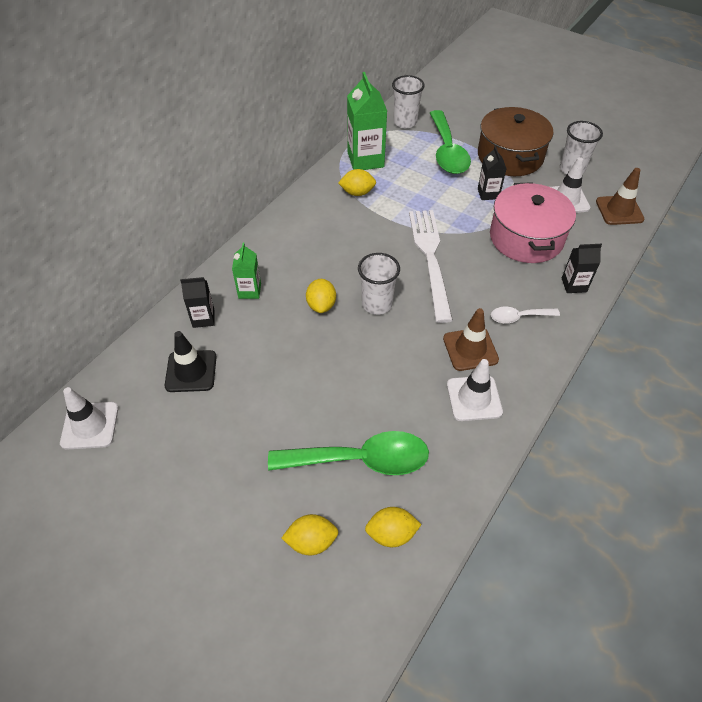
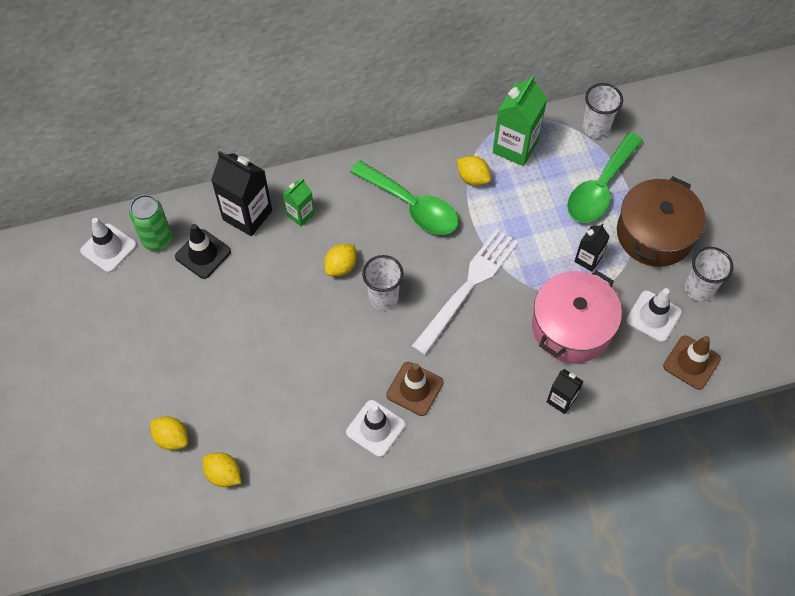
camera: 40 degrees right, 10 degrees up
black carton [180,277,215,328] -> black carton [211,151,272,236], size x1.79
green spoon [268,431,429,475] -> green spoon moved to [350,161,458,235]
white spoon [491,307,560,324] -> none
none -> green can [129,195,172,251]

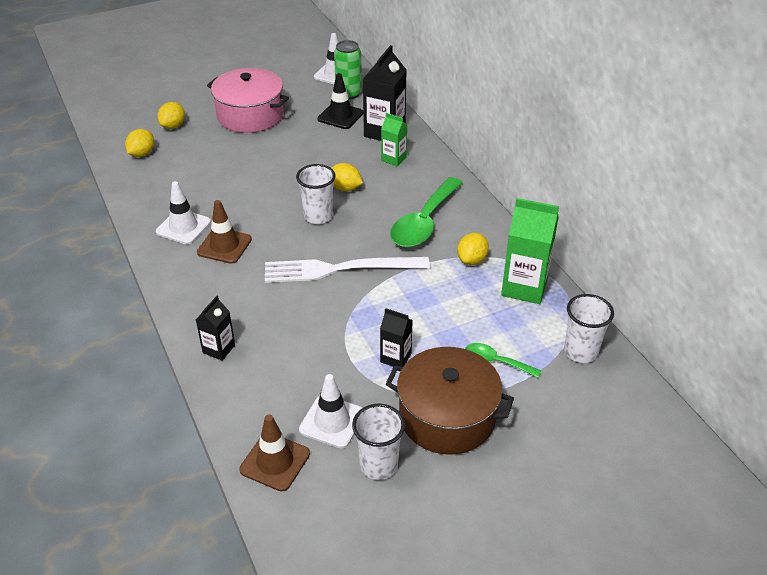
camera: 80 degrees right, 20 degrees down
white fork [411,229,518,355] -> white fork turned 150 degrees clockwise [265,257,430,283]
pink pot [532,270,622,363] -> pink pot moved to [207,68,289,133]
green spoon [567,132,643,223] -> green spoon [465,343,541,378], size x0.52

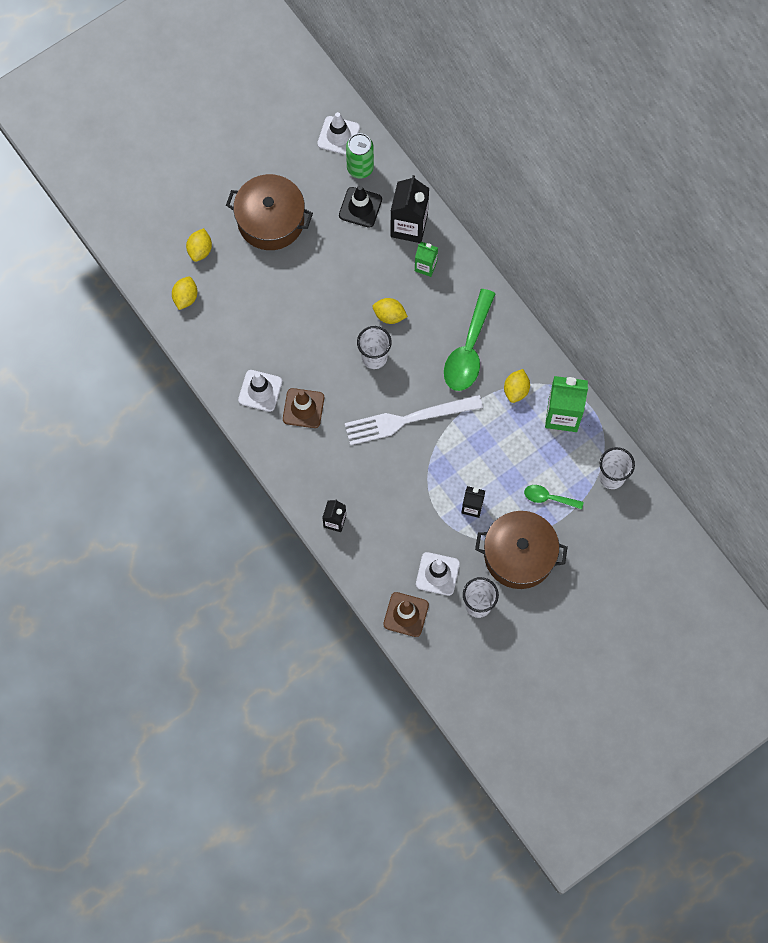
camera: 10 degrees left, 30 degrees up
pink pot [207,68,289,133] -> brown pot [226,174,313,250]

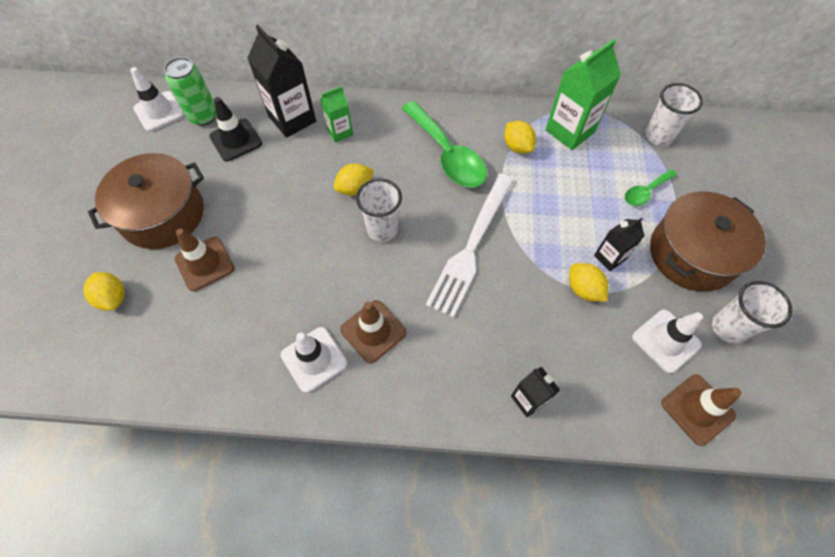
camera: 50 degrees left, 10 degrees down
yellow lemon [172,276,197,310] -> yellow lemon moved to [569,263,609,302]
none -> brown traffic cone [175,228,235,291]

